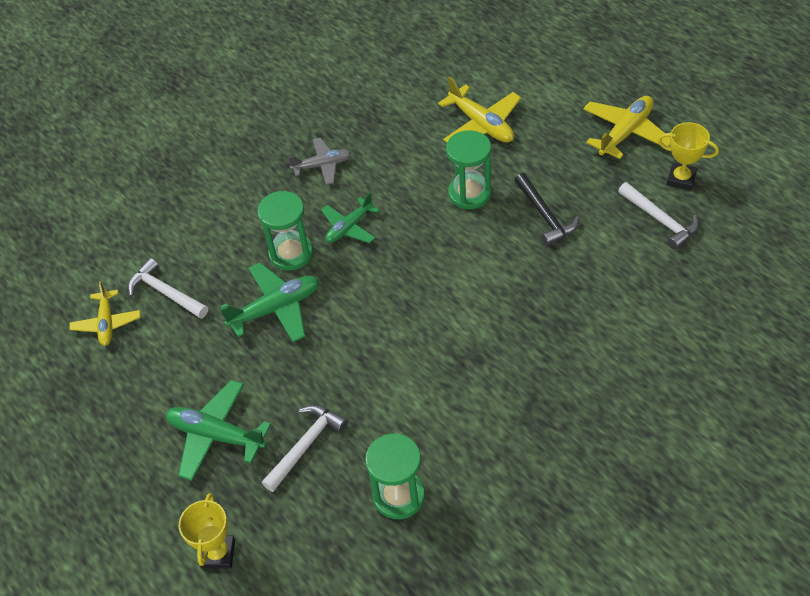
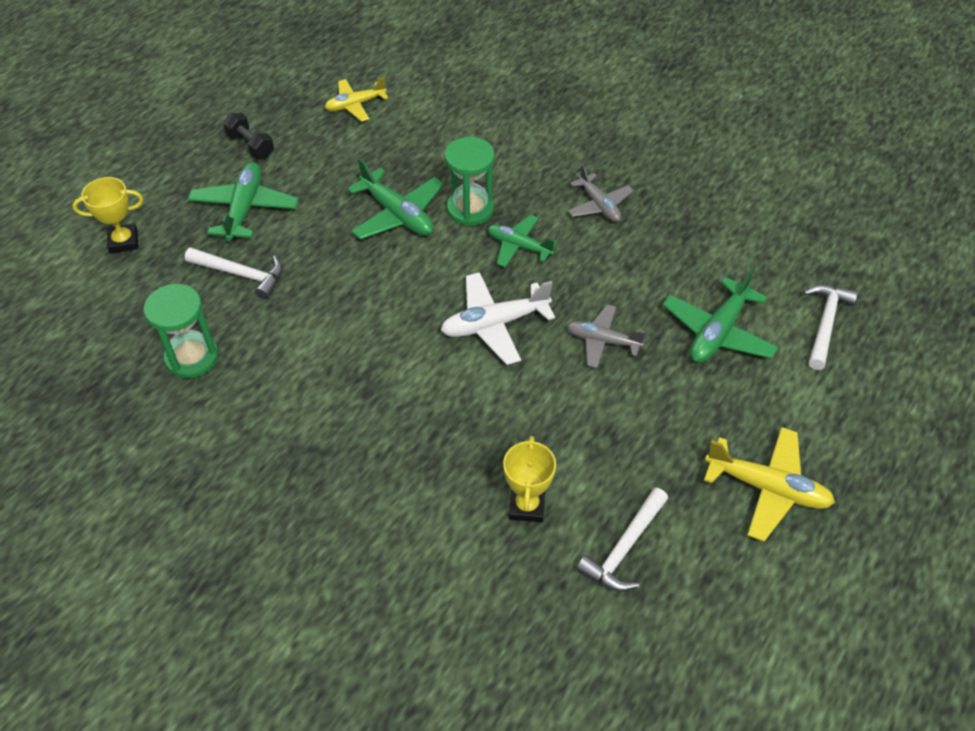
camera: 70 degrees right, 0 degrees up
white hammer [128,258,208,319] -> white hammer moved to [803,284,858,370]
yellow plane [438,77,521,142] -> green plane [663,267,779,363]
green hourglass [446,130,491,209] -> grey plane [567,305,646,368]
black hammer [515,173,579,246] -> none
yellow trophy [658,122,719,191] -> yellow trophy moved to [503,436,556,522]
none -> black dumbbell [223,113,274,158]
none -> white plane [441,272,555,365]

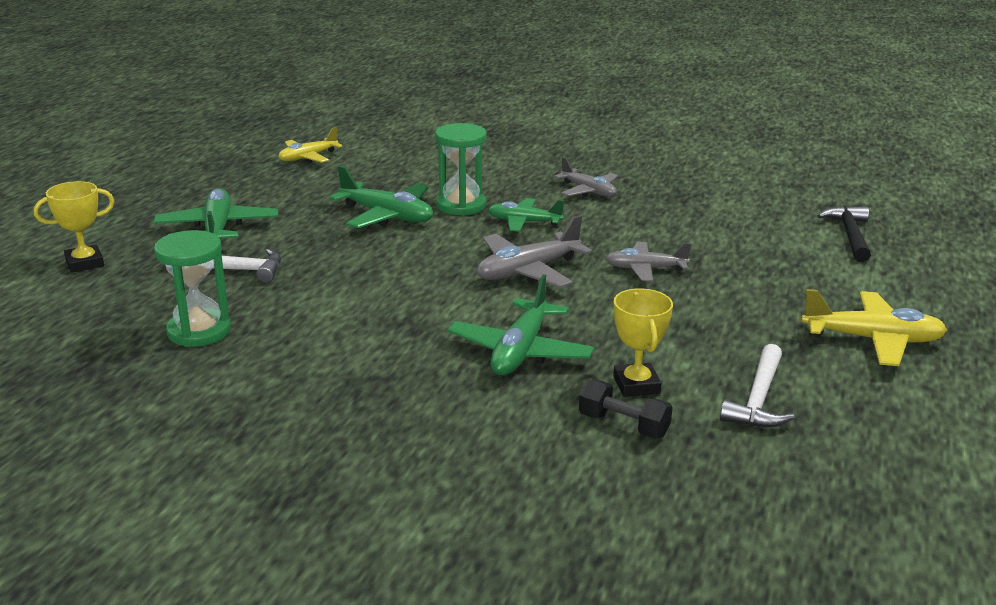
camera: 15 degrees left, 25 degrees down
black dumbbell [223,113,274,158] -> black dumbbell moved to [579,379,673,438]
white plane [441,272,555,365] -> grey plane [477,215,592,288]
green plane [663,267,779,363] -> green plane moved to [448,274,595,375]
white hammer [803,284,858,370] -> black hammer [817,206,871,262]

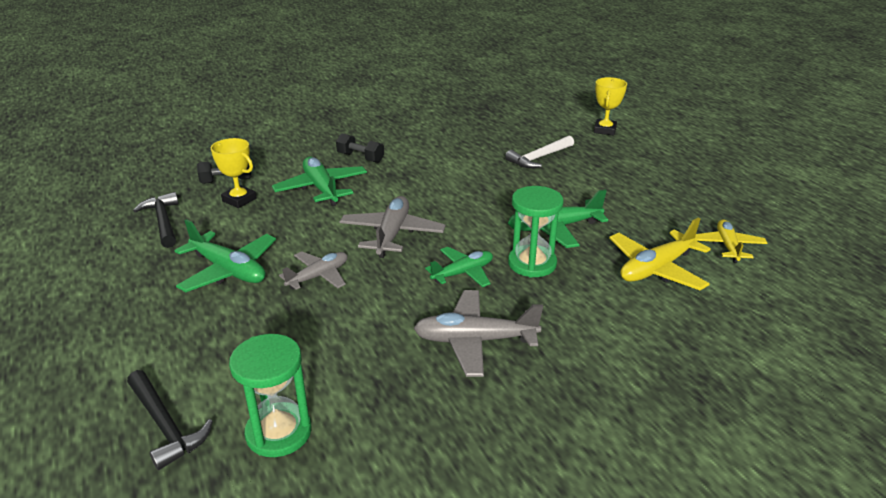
camera: 135 degrees right, 5 degrees up
green plane [153,188,278,238] -> green plane moved to [174,219,276,292]
green hourglass [154,230,231,347] -> green hourglass moved to [229,334,312,457]
grey plane [554,157,618,197] -> grey plane [414,290,543,377], size x1.50
white hammer [720,344,795,428] -> black hammer [133,192,179,248]
yellow plane [801,289,947,366] -> yellow plane moved to [609,218,711,290]
none -> black dumbbell [336,133,384,163]

